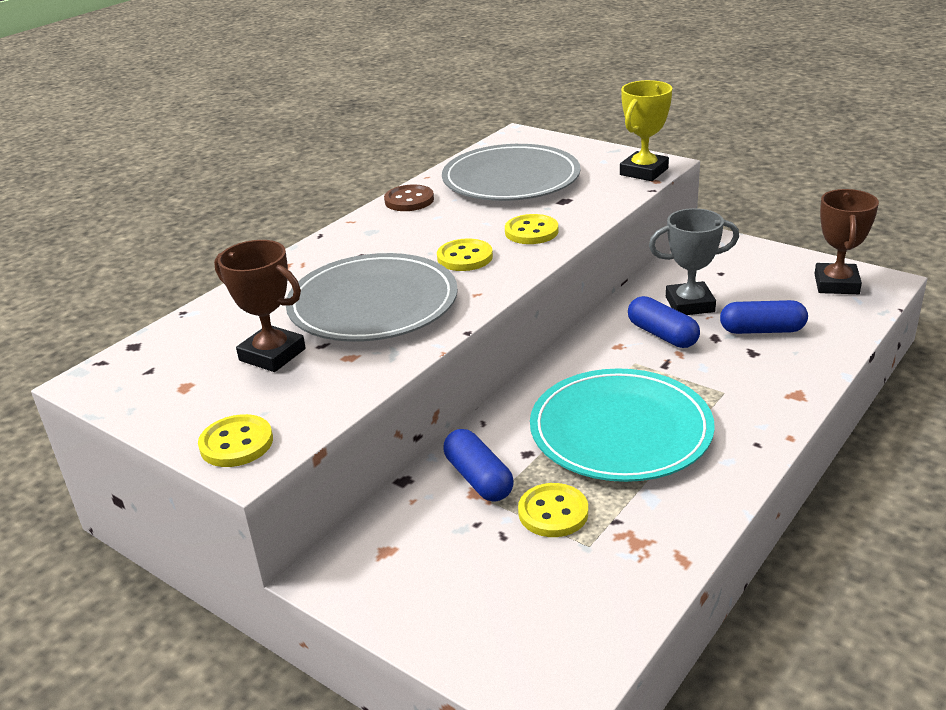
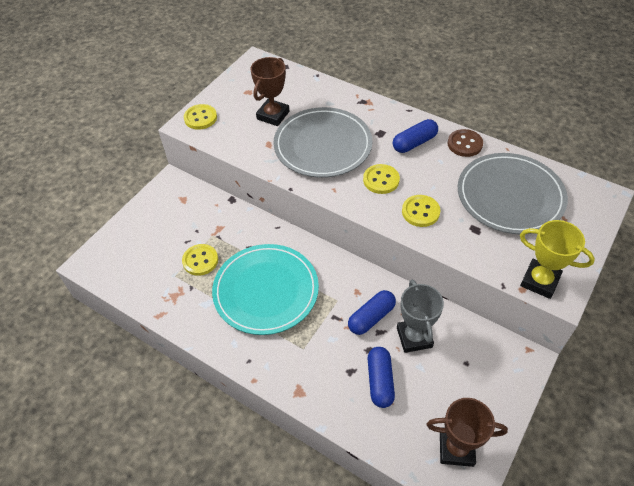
camera: 85 degrees right, 20 degrees up
blue capsule [443,429,514,501] -> blue capsule moved to [393,119,438,153]

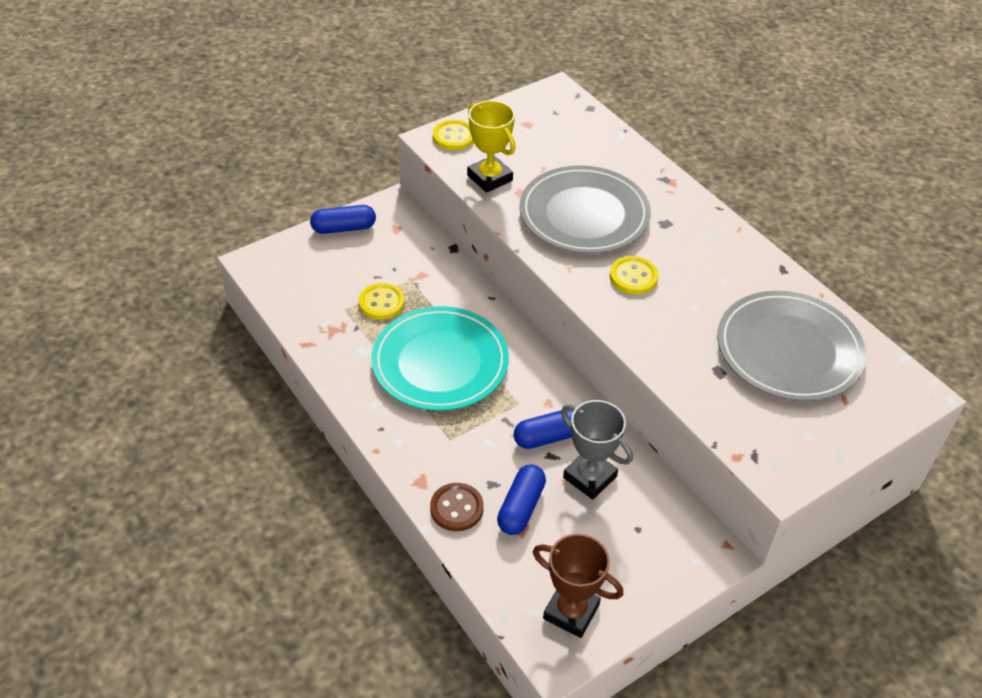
camera: 20 degrees right, 5 degrees down
brown trophy [251,57,289,126] -> none
blue capsule [393,119,438,153] -> blue capsule moved to [310,205,376,234]
grey trophy [397,280,444,353] -> grey trophy turned 60 degrees counterclockwise [561,400,633,500]
yellow button [402,195,440,227] -> none
brown button [448,129,483,157] -> brown button moved to [430,483,484,531]
yellow trophy [520,220,595,299] -> yellow trophy moved to [467,100,516,193]

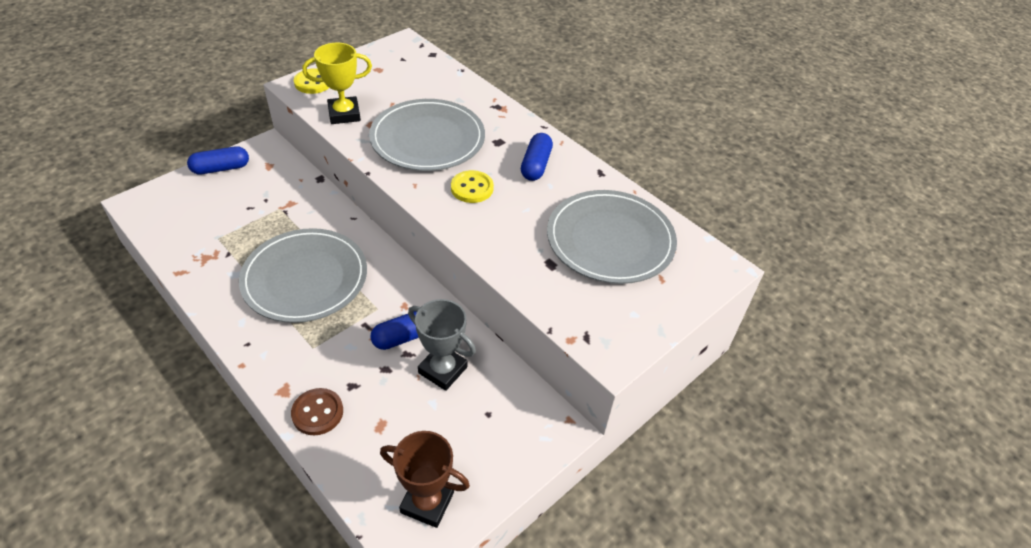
camera: 10 degrees left, 0 degrees up
yellow button [359,283,405,320] -> none
turquoise plate [371,306,509,411] -> grey plate [239,228,367,323]
yellow trophy [467,100,516,193] -> yellow trophy turned 60 degrees counterclockwise [302,43,372,124]
blue capsule [497,465,546,535] -> blue capsule moved to [521,133,553,181]

